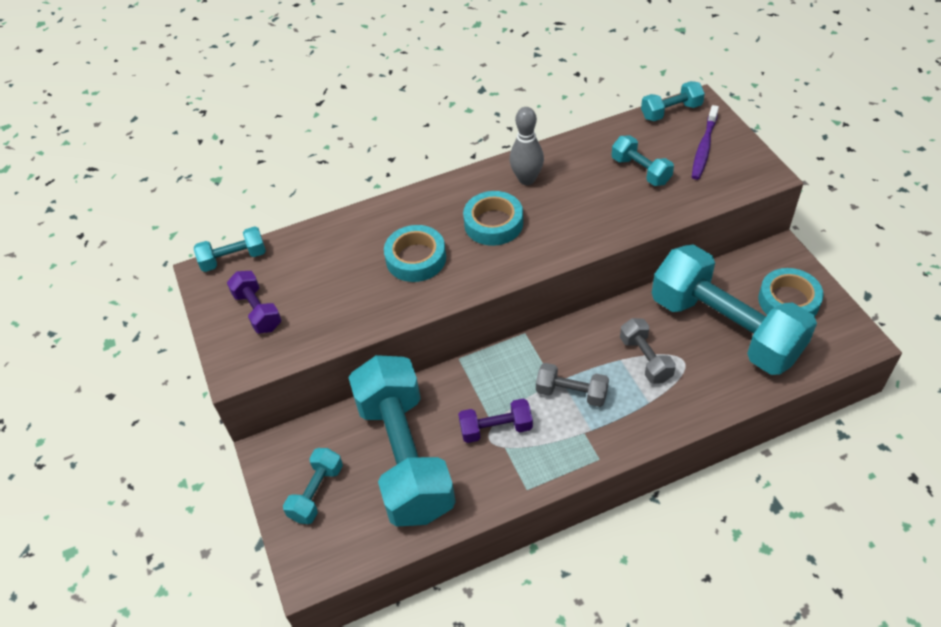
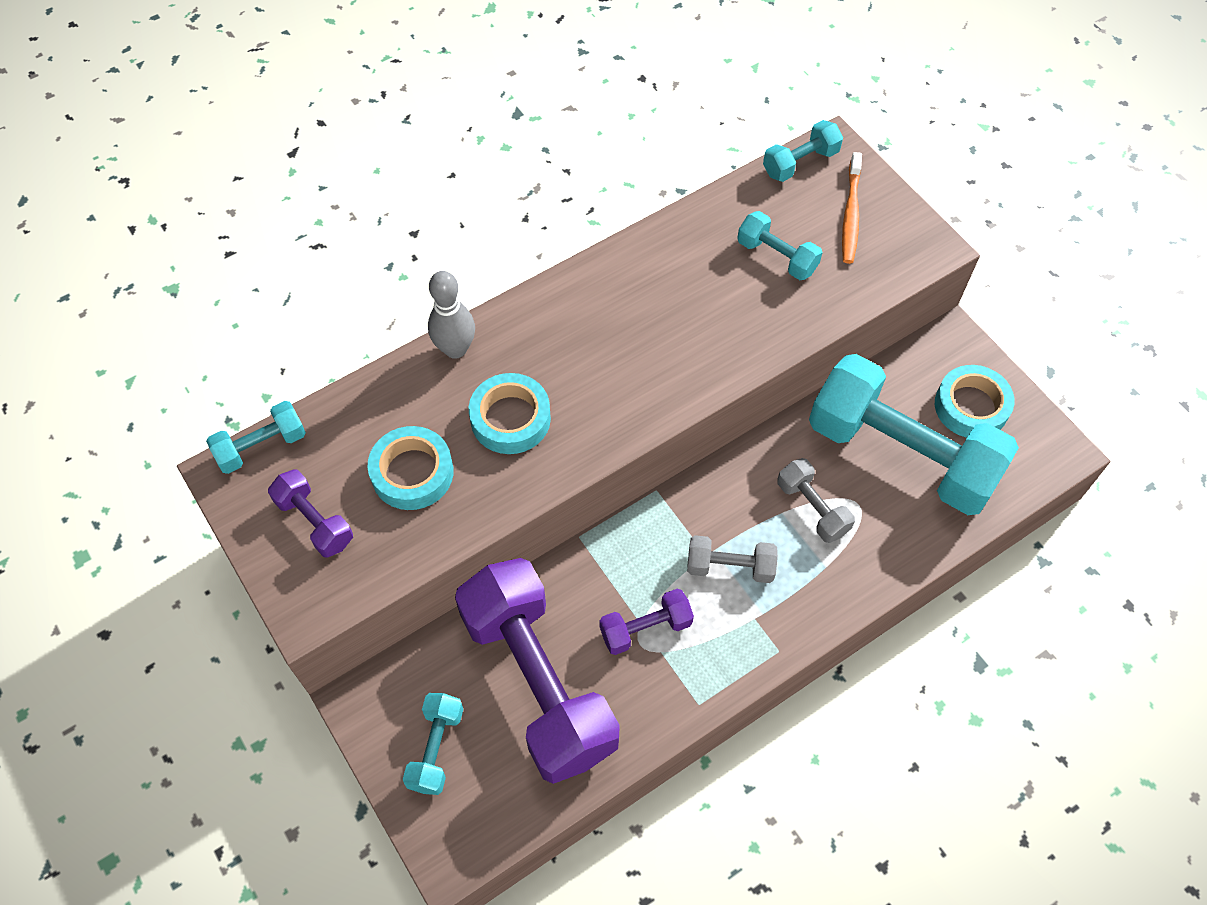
camera: 15 degrees left, 10 degrees up
turquoise dumbbell [348,355,456,527] -> purple dumbbell [455,558,620,784]
turquoise tape [463,191,523,246] -> turquoise tape moved to [368,426,454,510]
grey bowling pin [510,107,544,185] -> grey bowling pin moved to [428,271,475,359]
purple toothbrush [692,105,719,180] -> orange toothbrush [842,152,862,264]

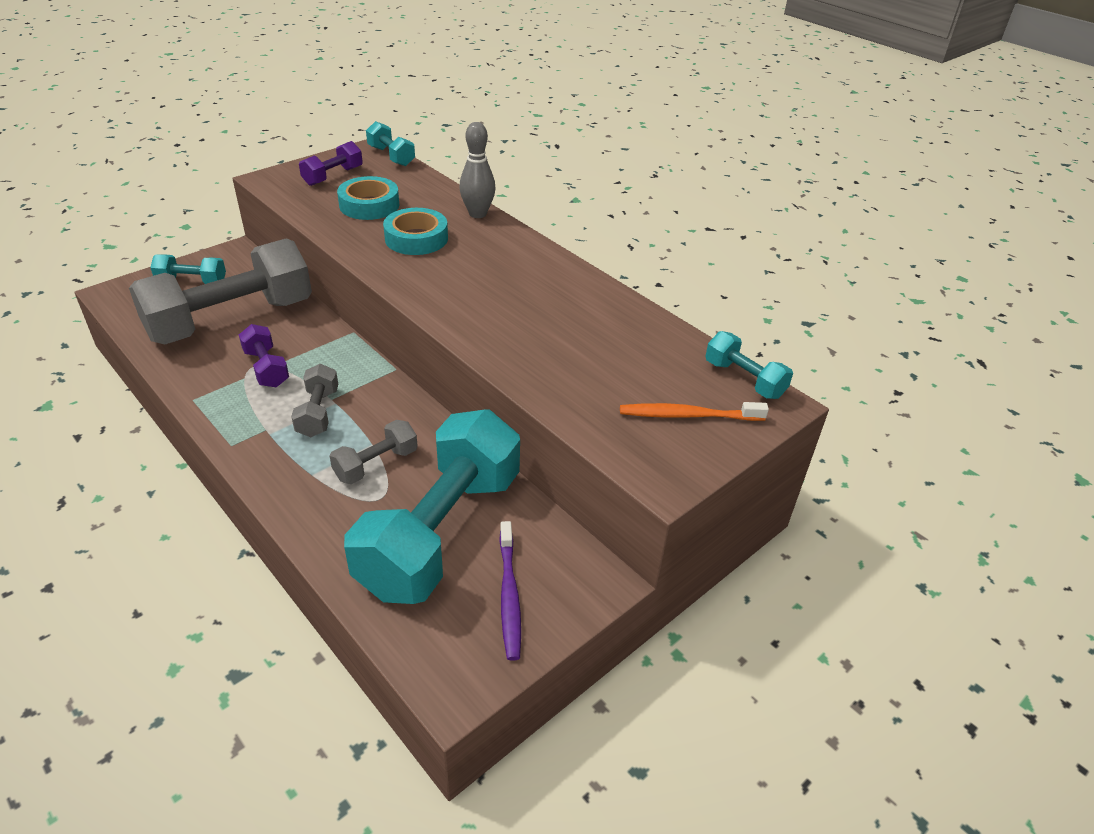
camera: 80 degrees right, 20 degrees down
purple dumbbell [455,558,620,784] -> grey dumbbell [129,238,312,344]
turquoise dumbbell [737,211,823,280] -> none
turquoise tape [935,365,1015,438] -> purple toothbrush [499,521,521,661]

